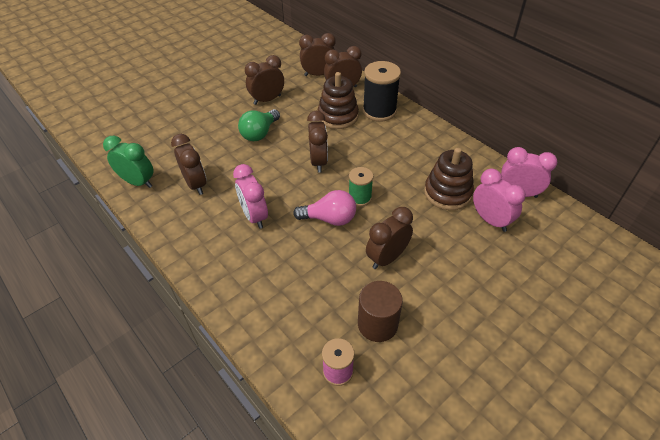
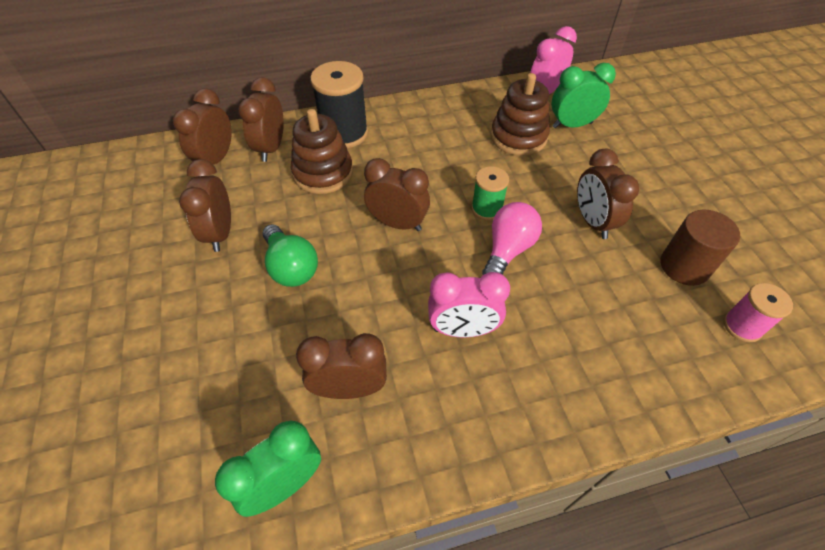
camera: 65 degrees left, 5 degrees up
pink clock [473,169,526,232] -> green clock [552,63,616,128]

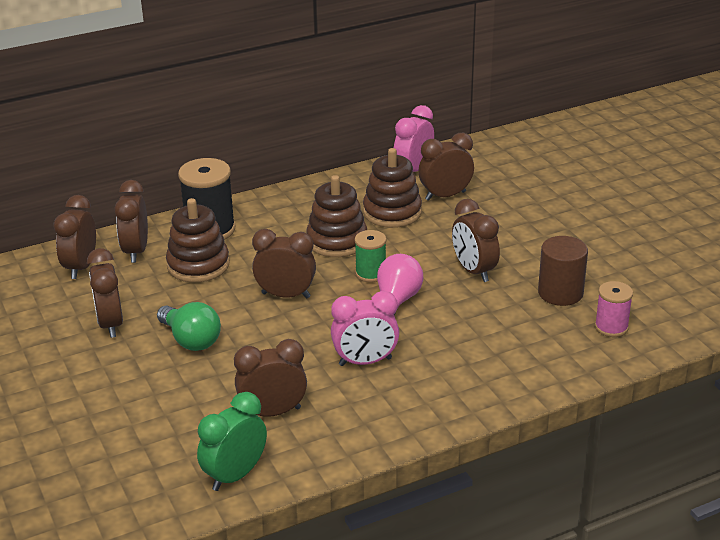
camera: 10 degrees left, 20 degrees down
green clock [552,63,616,128] -> brown clock [418,133,474,201]
none -> brown stacking toy [306,175,367,257]

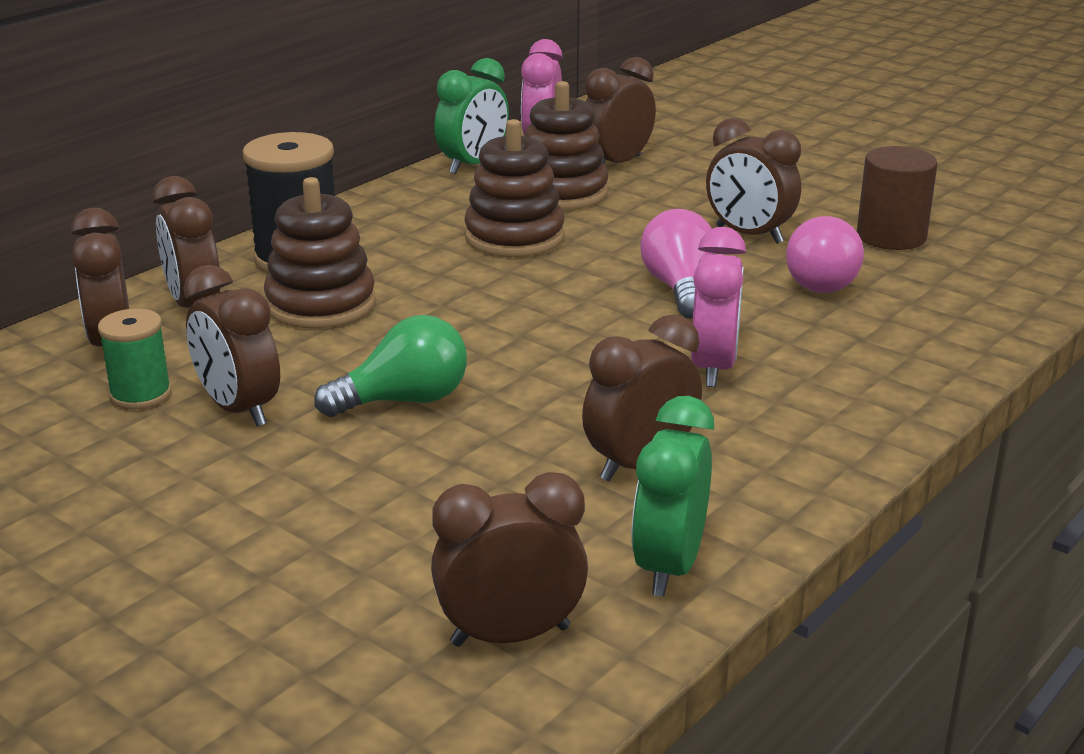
camera: 25 degrees left, 5 degrees down
green light bulb [157,302,221,351] -> green light bulb turned 45 degrees counterclockwise [314,315,467,417]
brown clock [252,229,316,298] -> brown clock moved to [431,472,588,647]
pink clock [331,291,399,366] -> pink clock turned 45 degrees counterclockwise [691,227,746,387]
green spool [355,230,386,282] -> green spool moved to [98,309,172,409]
pink spool [595,281,633,337] -> none
none -> green clock [434,58,509,174]
none -> pink light bulb [786,216,864,293]

